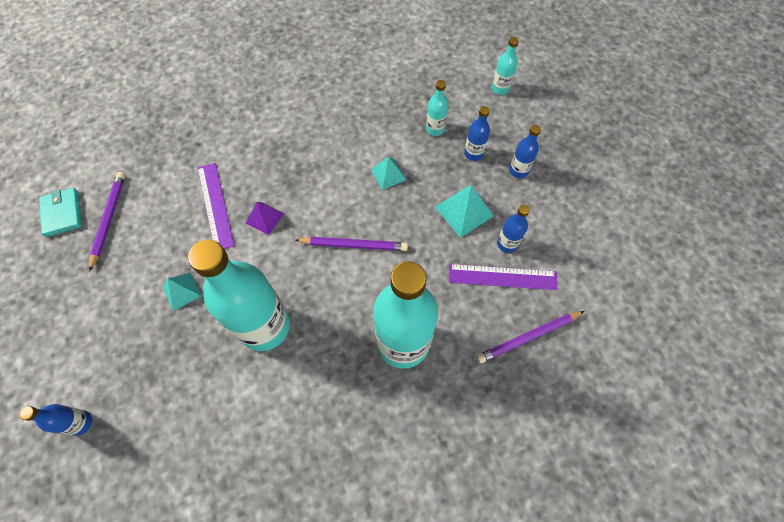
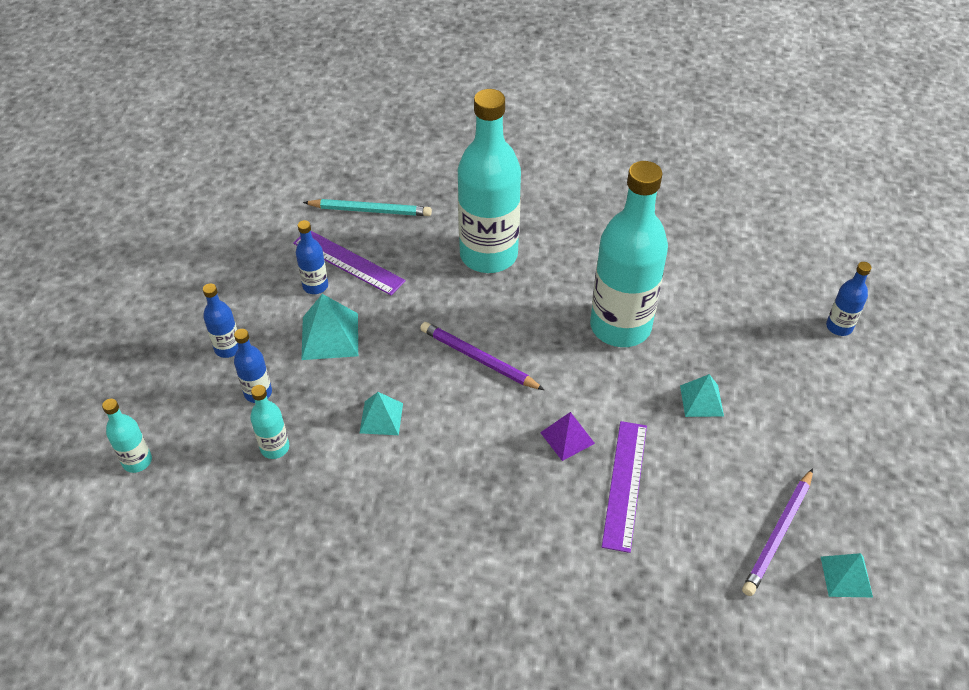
camera: 150 degrees left, 15 degrees down
turquoise wallet [39,188,82,237] -> turquoise pyramid [821,553,873,597]
purple pencil [477,311,584,363] -> turquoise pencil [303,199,432,216]

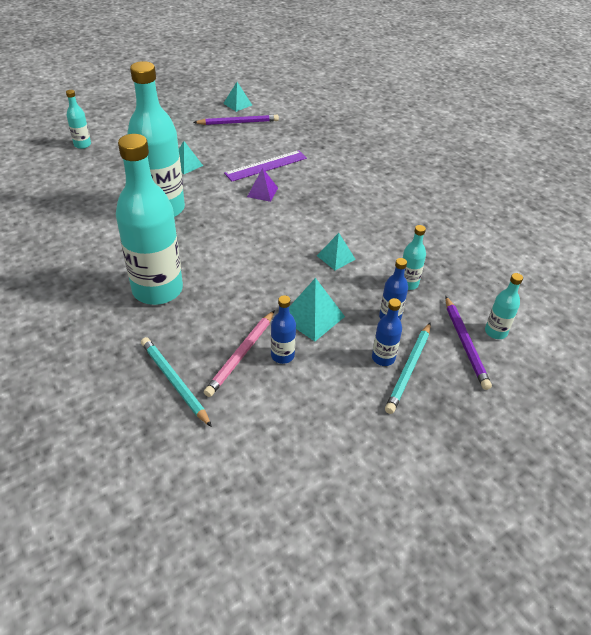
camera: 135 degrees left, 5 degrees down
purple ruler [293,231,406,295] -> pink pencil [204,310,275,397]
purple pencil [420,322,544,390] -> purple pencil moved to [445,296,492,390]
blue bottle [826,262,872,336] -> turquoise bottle [66,90,91,149]
none -> turquoise pencil [385,323,430,414]

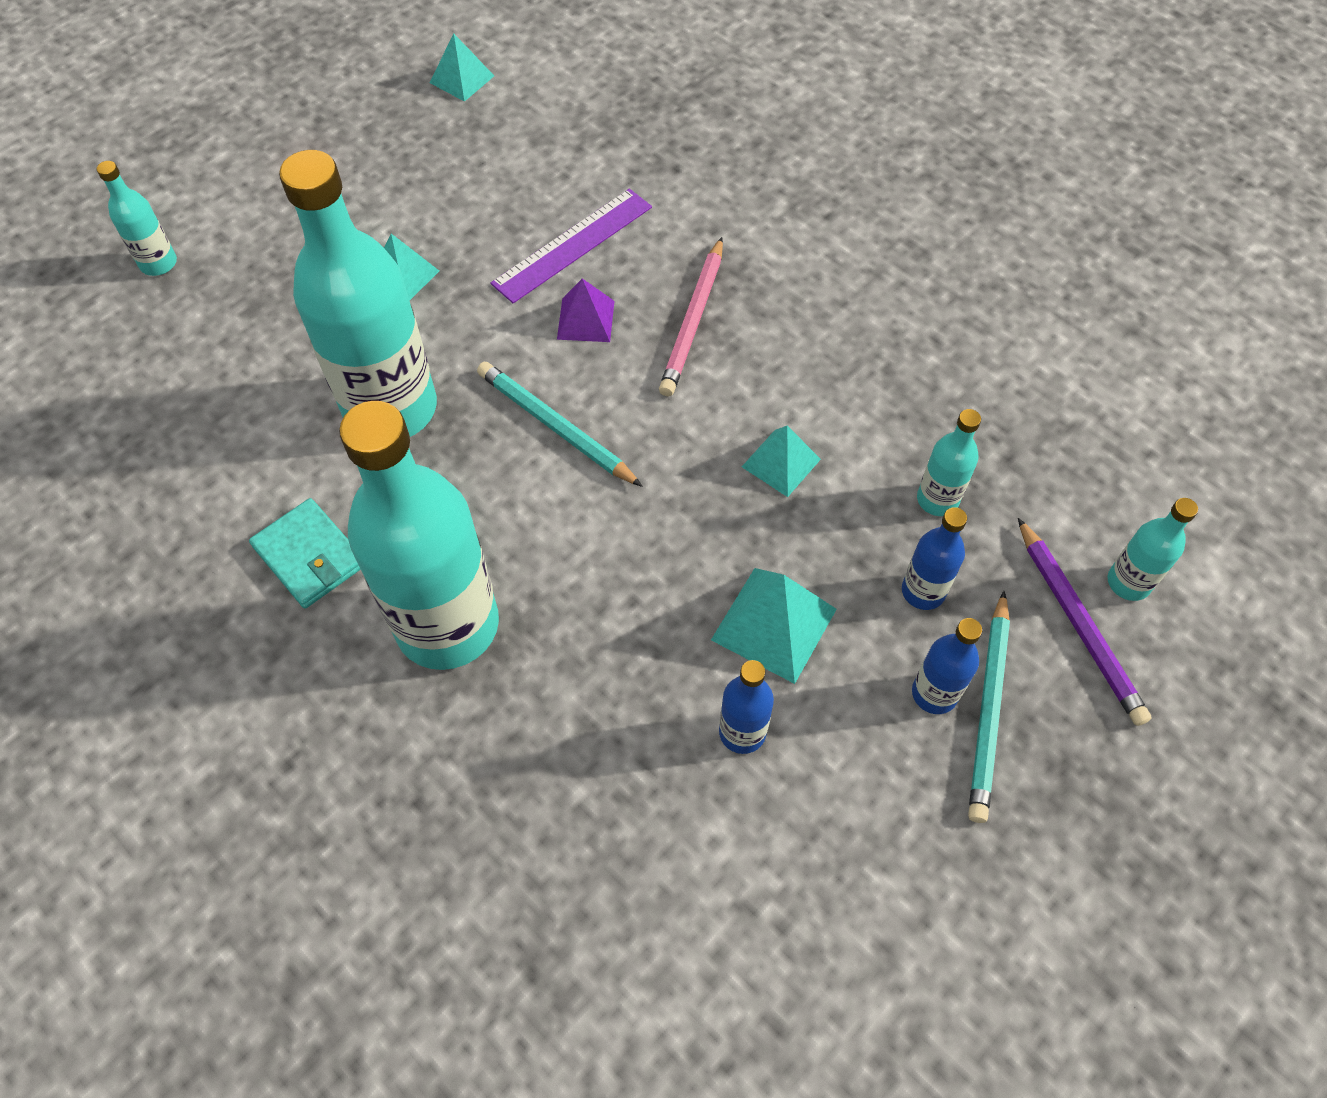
camera: 10 degrees left, 15 degrees up
turquoise pencil [141,337,212,427] -> turquoise pencil moved to [477,362,643,487]
purple pencil [193,115,279,125] -> none
pink pencil [204,310,275,397] -> pink pencil moved to [659,237,723,396]
none -> turquoise wallet [249,498,361,608]

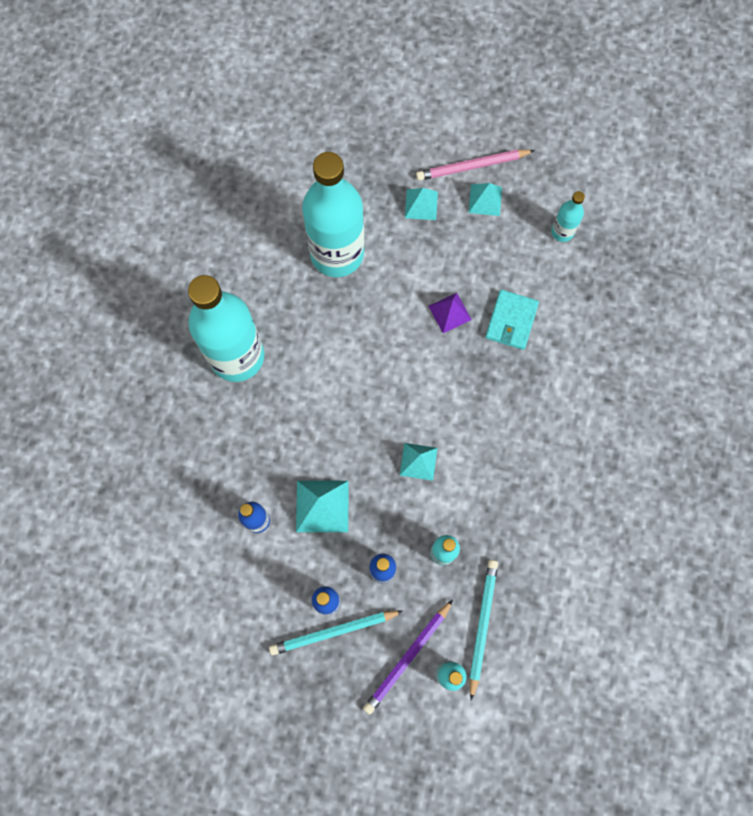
camera: 60 degrees right, 15 degrees up
turquoise bottle [97,161,177,276] -> turquoise bottle moved to [551,191,585,242]
turquoise wallet [249,498,361,608] -> turquoise wallet moved to [485,290,539,350]
turquoise pyramid [430,33,494,102] -> turquoise pyramid moved to [469,183,502,216]
turquoise pencil [477,362,643,487] -> turquoise pencil moved to [469,560,498,700]
purple ruler [491,189,652,303] -> none
pink pencil [659,237,723,396] -> pink pencil moved to [416,150,535,181]

